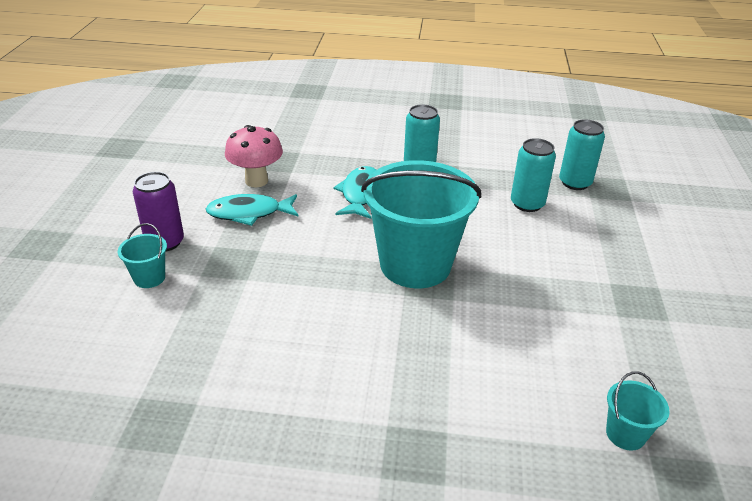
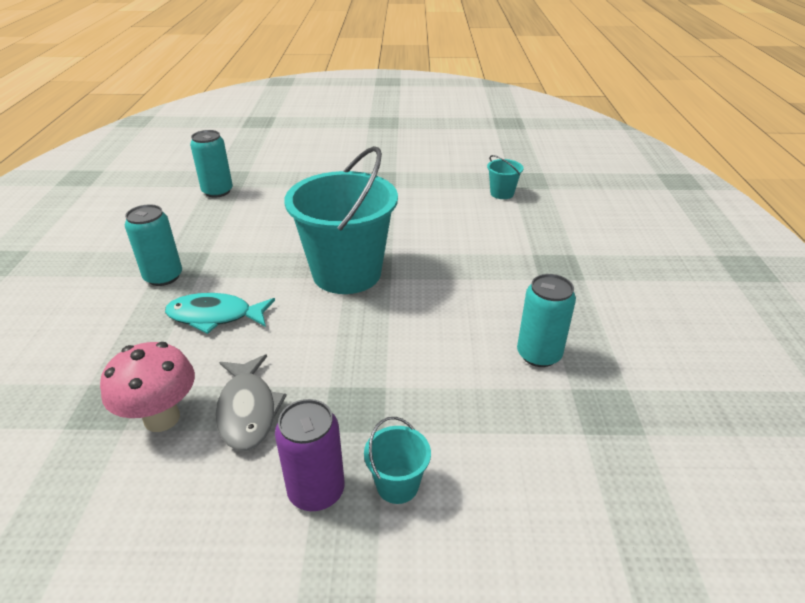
camera: 95 degrees left, 0 degrees up
turquoise fish [206,194,299,226] -> grey fish [216,354,287,451]
turquoise can [511,138,556,212] -> turquoise can moved to [517,274,576,367]

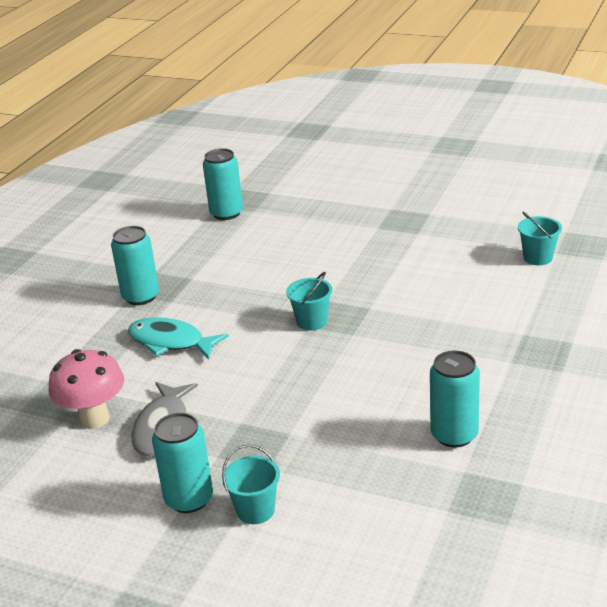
camera: 25 degrees right, 5 degrees down
purple can [275,399,345,511] -> turquoise can [152,413,213,513]
turquoise bucket [284,146,398,294] -> turquoise bucket [286,272,332,331], size x0.41

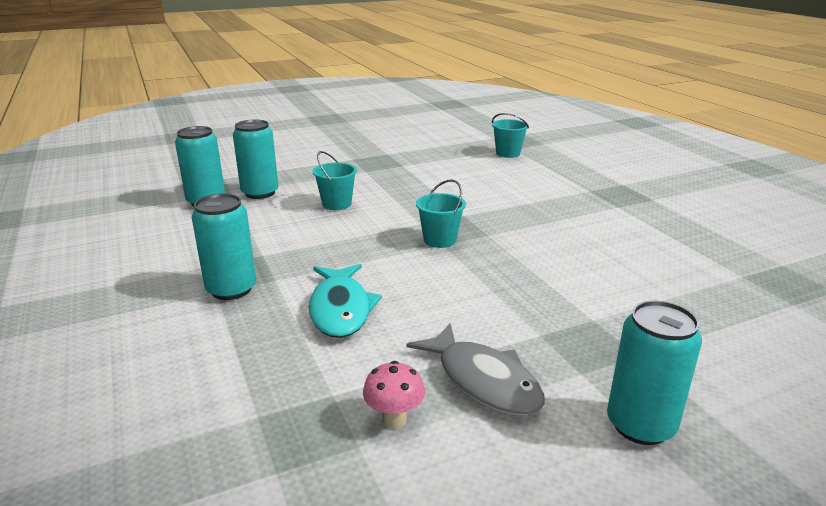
camera: 50 degrees left, 5 degrees down
pink mushroom [49,349,124,429] -> pink mushroom [363,361,425,429], size x0.55
turquoise fish [128,317,229,359] -> turquoise fish turned 75 degrees counterclockwise [309,264,382,338]
turquoise bucket [222,445,280,524] -> turquoise bucket moved to [312,151,357,210]
turquoise can [430,350,480,448] -> turquoise can moved to [233,119,278,199]

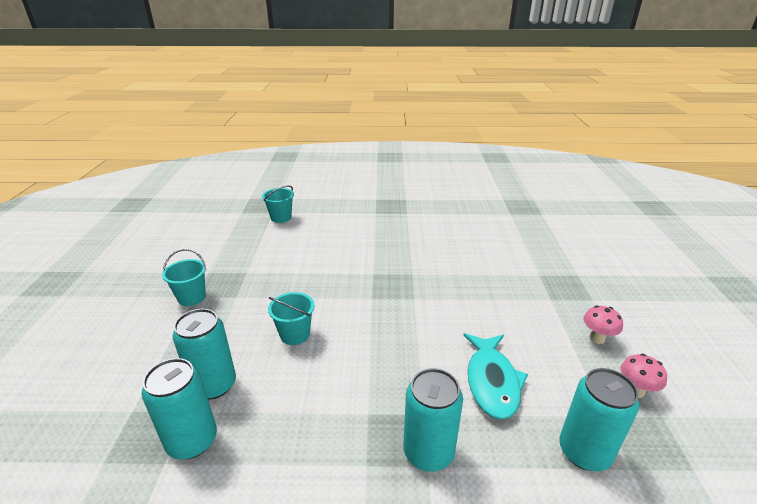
camera: 65 degrees left, 5 degrees up
turquoise fish [309,264,382,338] -> turquoise fish turned 75 degrees clockwise [463,333,528,420]
grey fish [406,323,545,416] -> pink mushroom [584,305,623,344]
turquoise bucket [416,179,466,248] -> turquoise bucket moved to [162,249,206,306]
turquoise can [607,301,702,445] -> turquoise can moved to [559,368,639,471]

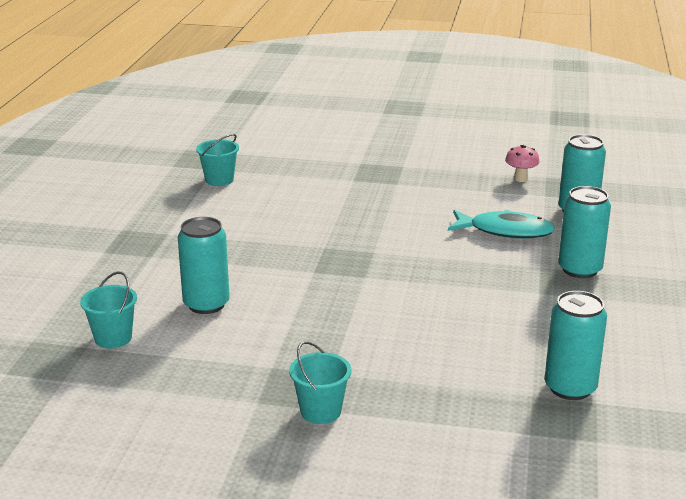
camera: 80 degrees left, 5 degrees down
turquoise can [173,309,236,400] -> turquoise can moved to [178,217,230,314]
turquoise bucket [268,292,314,345] -> turquoise bucket moved to [196,134,239,186]
pink mushroom [584,305,623,344] -> none

